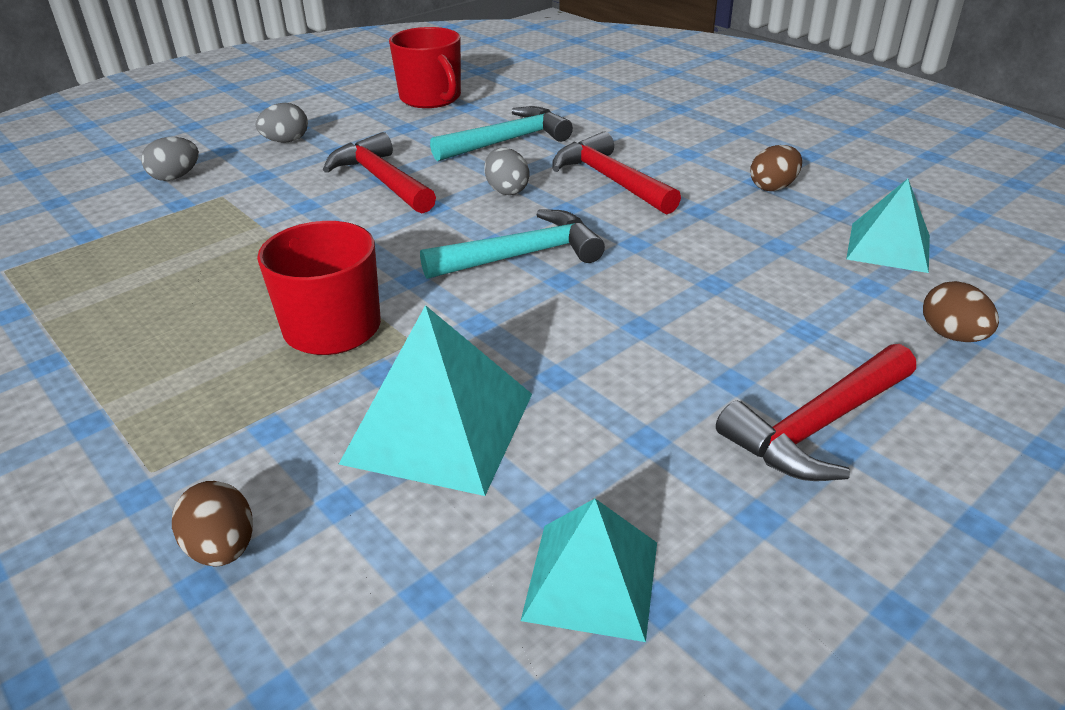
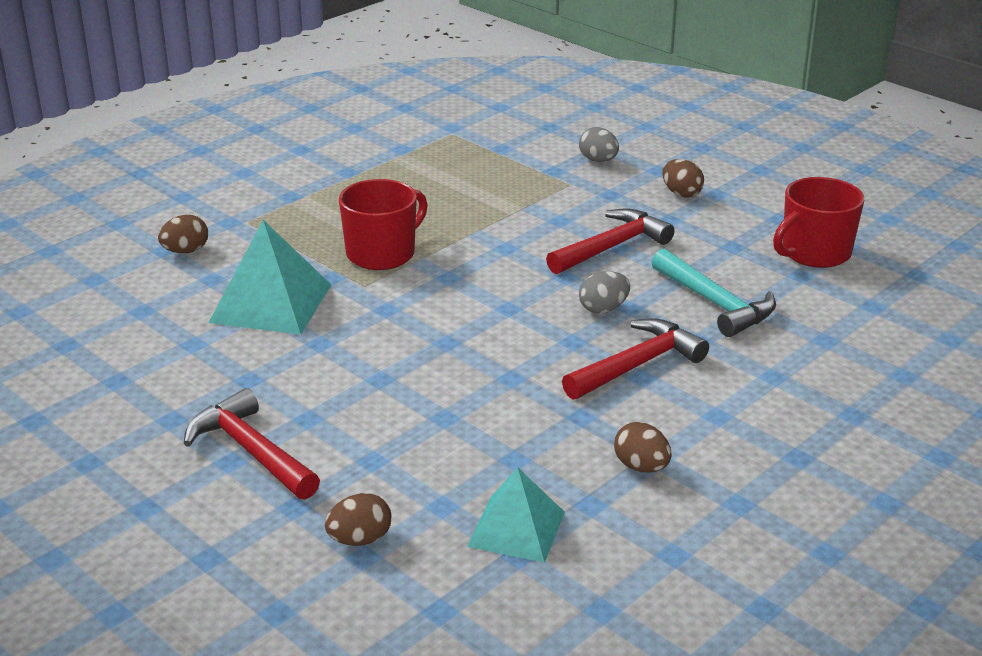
camera: 85 degrees right, 5 degrees down
grey egg [256,103,308,143] -> brown egg [663,159,704,197]
turquoise hammer [420,209,605,279] -> none
turquoise pyramid [521,499,657,642] -> none

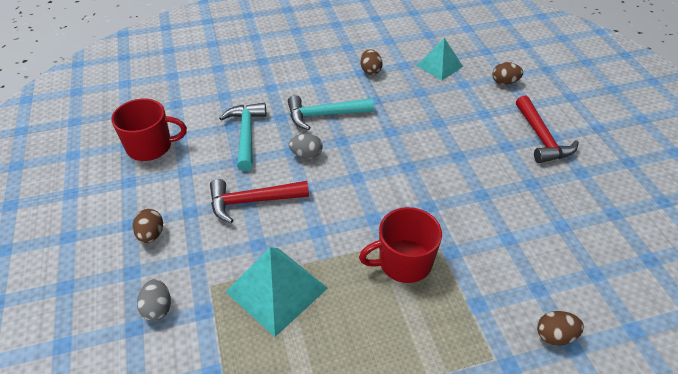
camera: 150 degrees left, 15 degrees up
turquoise pyramid [209,220,331,335] -> turquoise pyramid moved to [226,247,328,337]
red hammer [562,318,709,400] -> turquoise hammer [288,95,374,130]

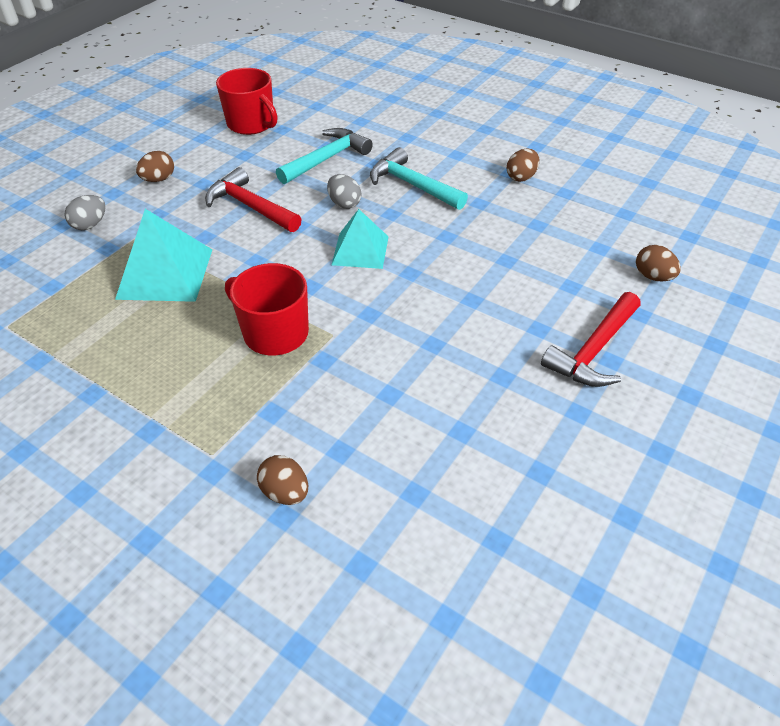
camera: 50 degrees right, 0 degrees up
turquoise pyramid [416,38,463,80] -> turquoise pyramid moved to [332,209,388,269]

